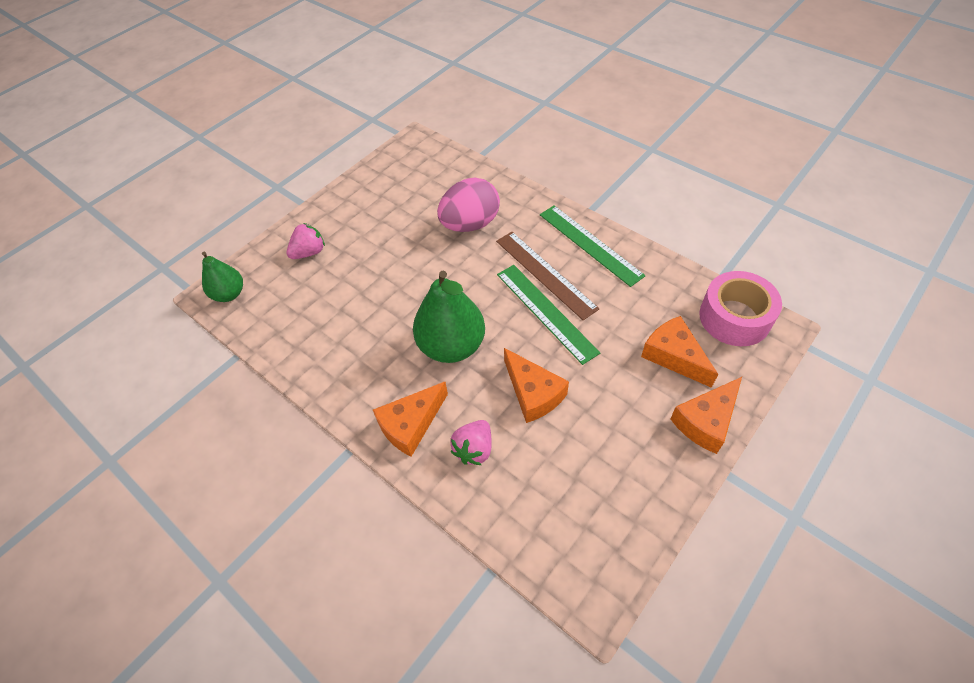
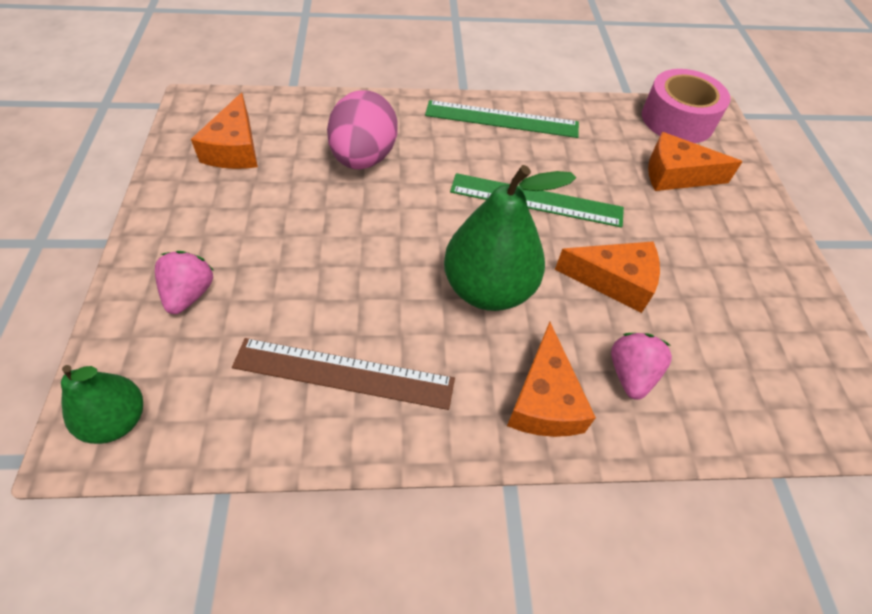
camera: 50 degrees left, 0 degrees up
pink strawberry [450,420,492,465] -> pink strawberry turned 150 degrees counterclockwise [611,333,672,400]
brown ruler [496,232,599,320] -> brown ruler moved to [232,338,455,410]
orange cheese [670,377,742,454] -> orange cheese moved to [191,93,258,169]

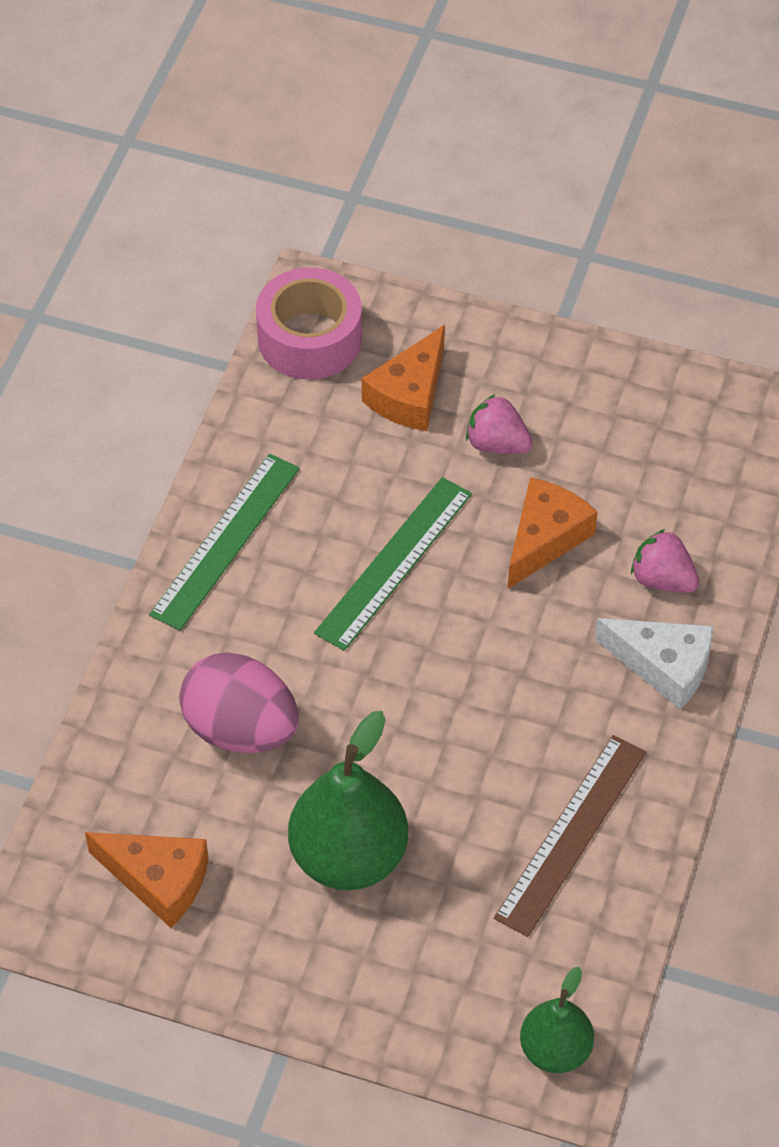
camera: 65 degrees left, 0 degrees up
pink strawberry [155,251,214,314] -> pink strawberry moved to [466,394,533,454]
green pear [444,165,576,311] -> green pear moved to [288,711,408,890]
orange cheese [507,322,596,437] -> white cheese [595,618,713,709]

